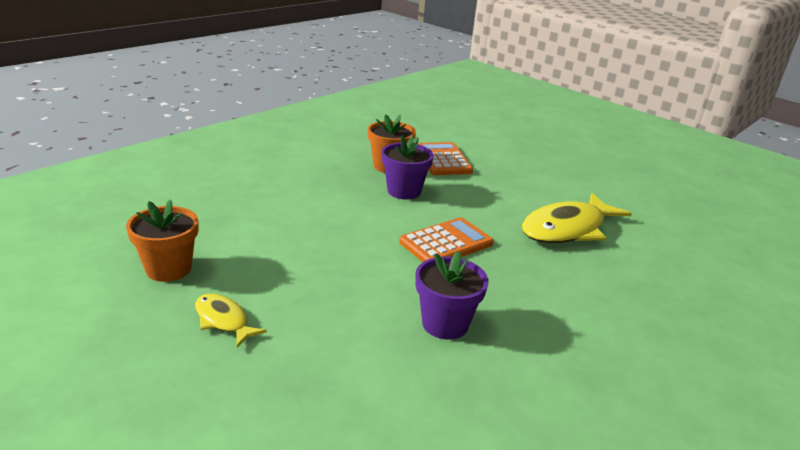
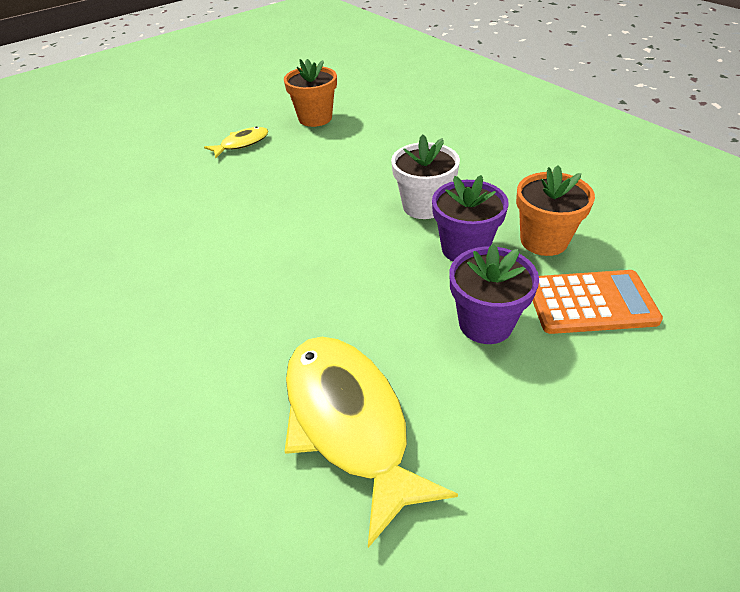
camera: 105 degrees right, 15 degrees up
orange calculator [399,217,494,262] -> none
purple flower pot [415,251,488,340] -> purple flower pot moved to [449,244,539,344]
none -> white flower pot [391,134,460,219]

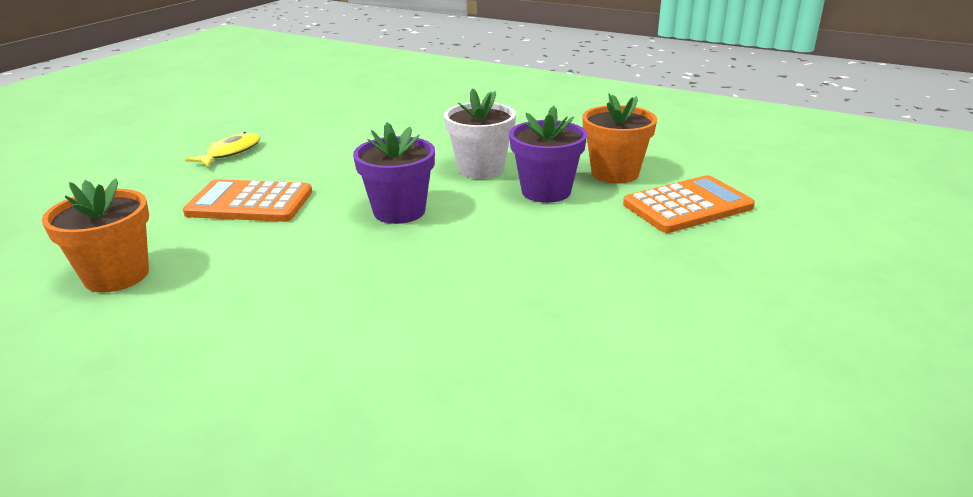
camera: 25 degrees left, 15 degrees down
orange flower pot [284,59,337,127] -> orange flower pot moved to [42,179,149,293]
yellow fish [285,337,458,548] -> none
purple flower pot [449,244,539,344] -> purple flower pot moved to [353,123,435,224]
none -> orange calculator [183,179,312,222]

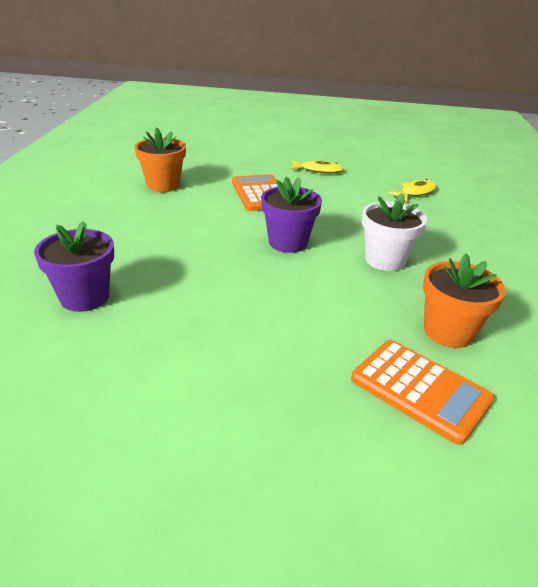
camera: 65 degrees right, 5 degrees up
purple flower pot [509,106,587,203] -> purple flower pot moved to [34,221,114,312]
none -> yellow fish [388,179,437,202]

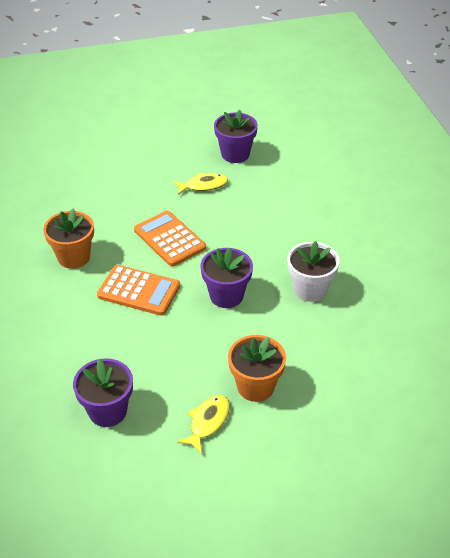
camera: 20 degrees left, 10 degrees up
orange calculator [351,340,495,445] -> orange calculator moved to [97,265,180,316]
yellow fish [388,179,437,202] -> yellow fish moved to [177,395,230,454]
orange flower pot [423,254,506,348] -> orange flower pot moved to [228,335,286,402]
none -> purple flower pot [214,110,258,163]

